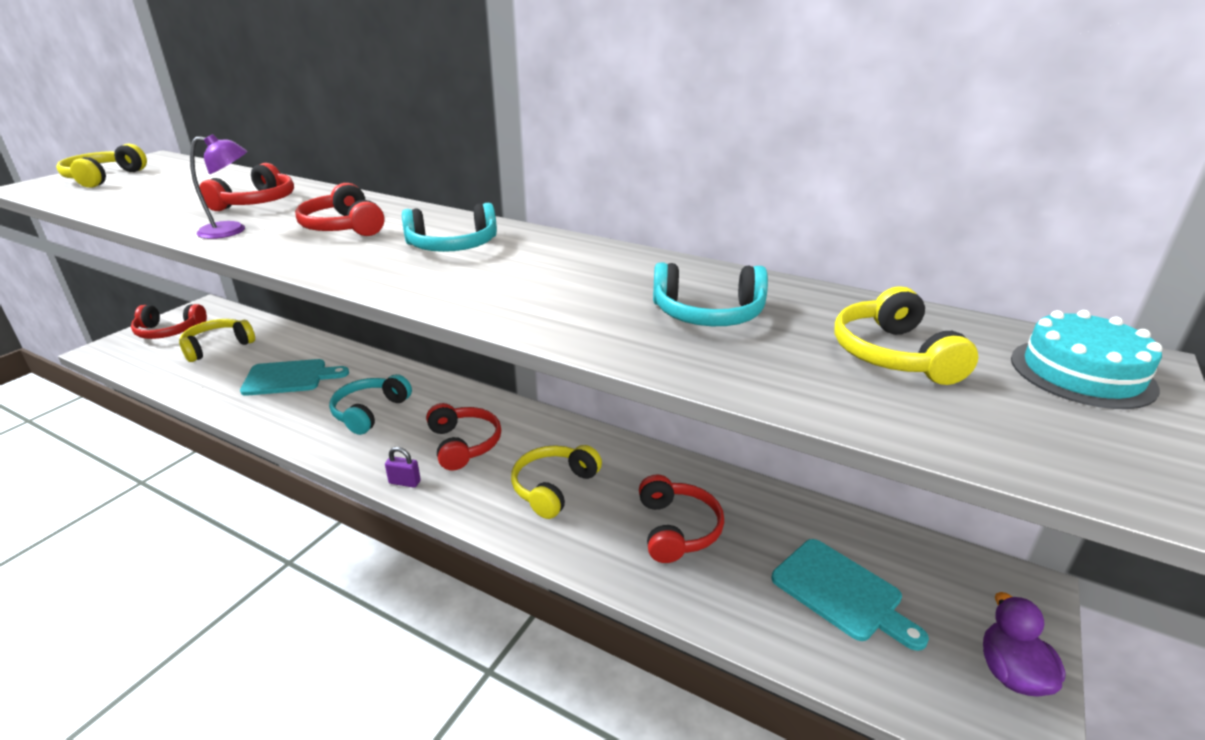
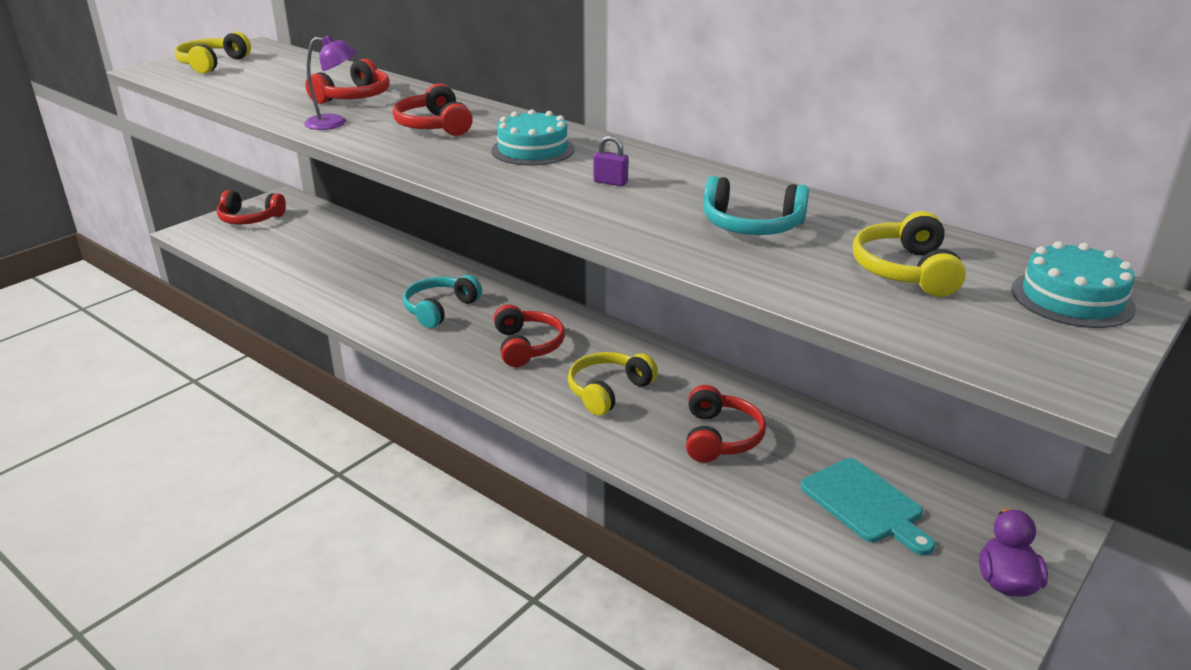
camera: 10 degrees right, 0 degrees up
yellow headphones [179,319,255,362] -> none
turquoise cutting board [240,359,349,396] -> none
purple padlock [385,447,421,488] -> purple padlock moved to [593,135,629,186]
turquoise headphones [402,203,497,252] -> turquoise cake [491,109,575,165]

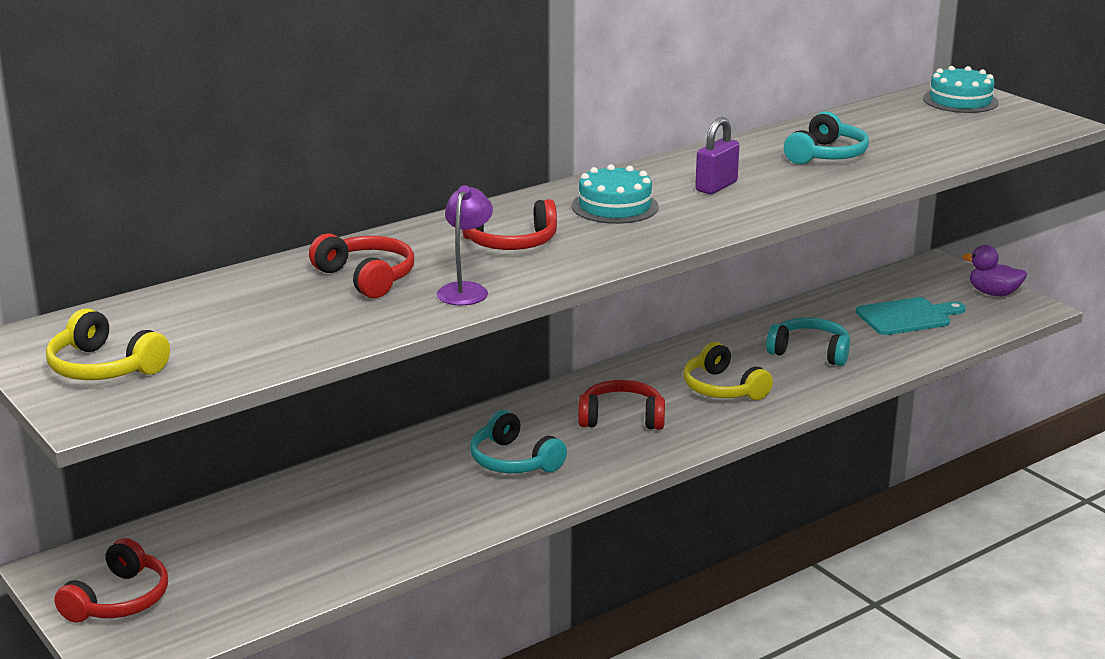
camera: 75 degrees left, 5 degrees down
purple padlock [593,135,629,186] -> purple padlock [695,117,740,194], size x1.59
red headphones [686,385,766,463] -> turquoise headphones [766,317,850,366]
yellow headphones [853,211,966,297] -> none

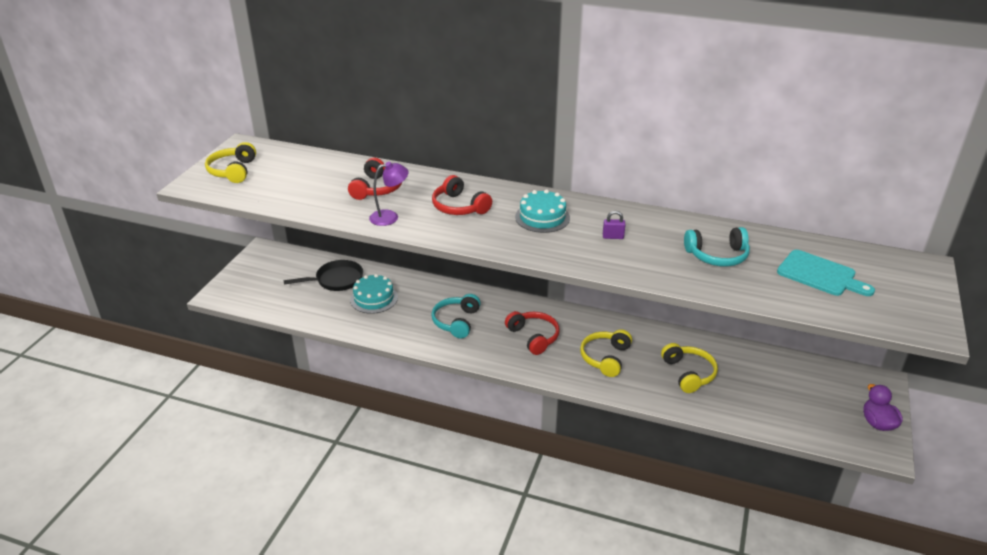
camera: 55 degrees right, 10 degrees up
red headphones [54,538,168,623] -> none
purple padlock [695,117,740,194] -> purple padlock [603,211,626,239], size x0.63
turquoise headphones [766,317,850,366] -> yellow headphones [661,343,718,393]
turquoise cutting board [856,297,966,335] -> turquoise cutting board moved to [777,250,875,296]
turquoise cake [923,66,999,113] -> turquoise cake moved to [350,274,398,314]
none -> black pan [284,260,363,291]

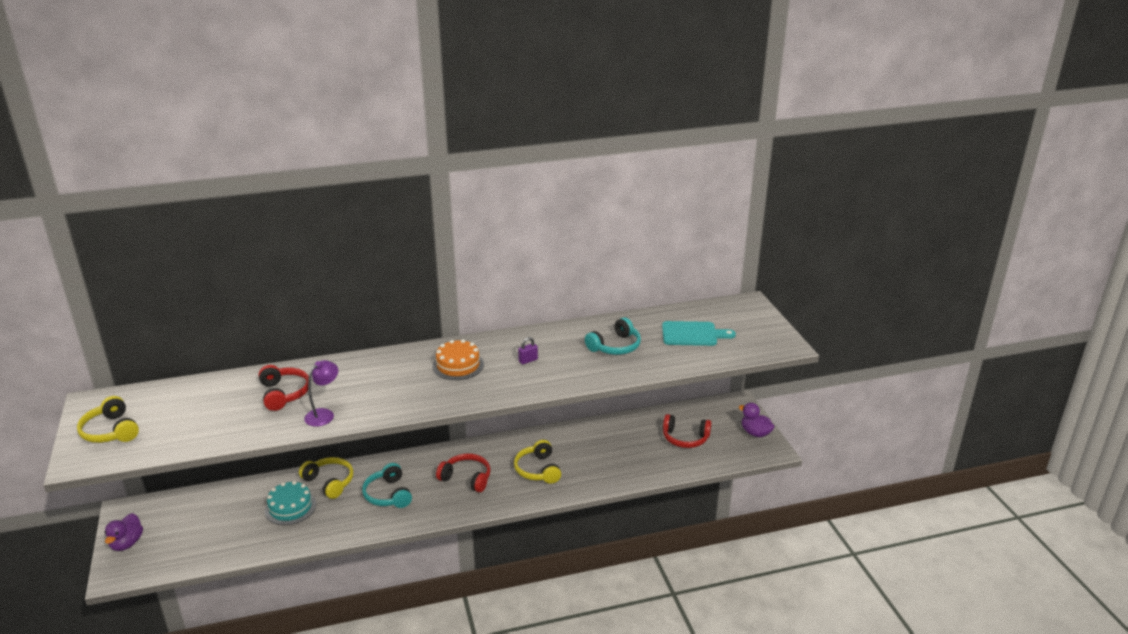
camera: 35 degrees left, 5 degrees down
black pan [284,260,363,291] -> none
red headphones [432,175,492,215] -> red headphones moved to [663,414,711,448]
turquoise cake [515,189,570,233] -> orange cake [432,339,484,380]
yellow headphones [661,343,718,393] -> yellow headphones moved to [299,457,353,499]
none -> purple duck [105,513,143,551]

